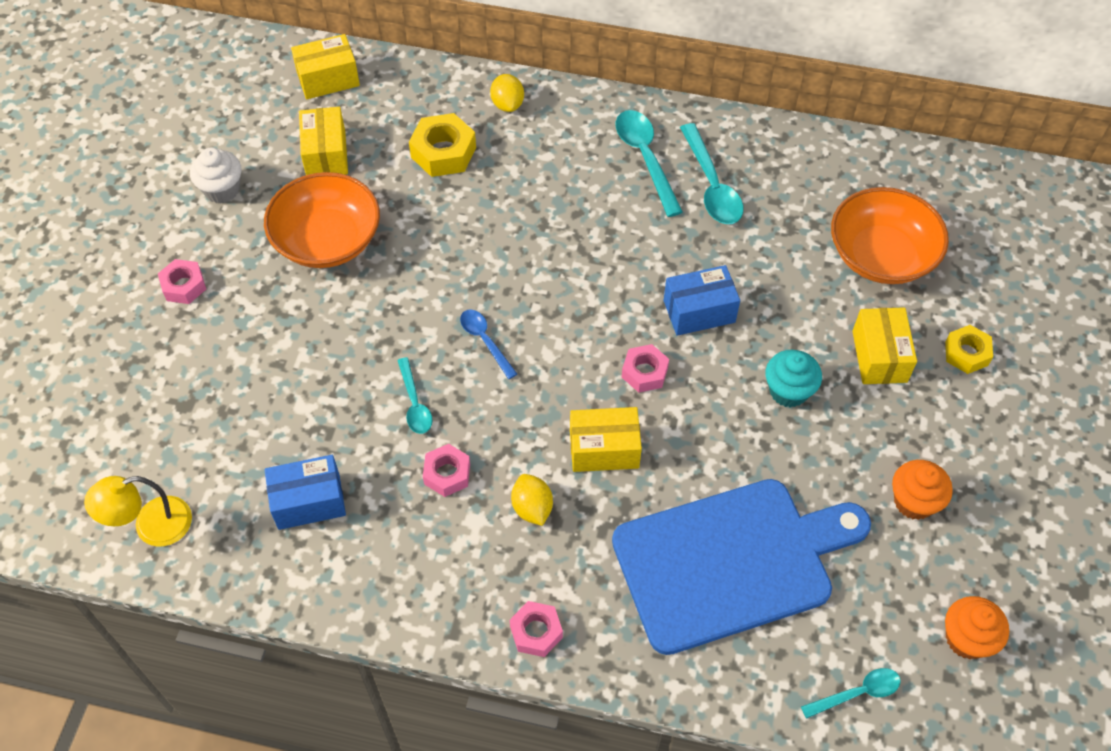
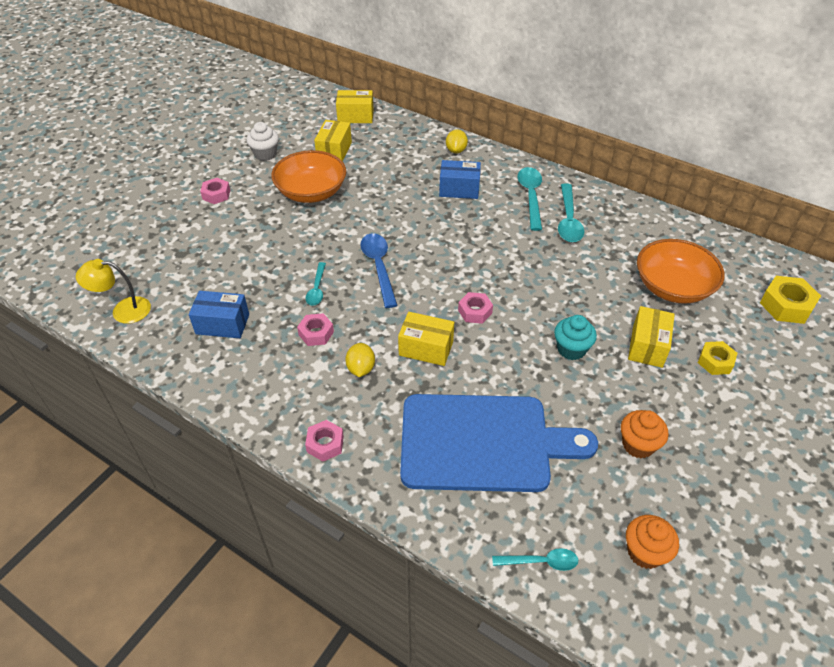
camera: 20 degrees right, 10 degrees down
yellow nut [409,113,476,177] -> yellow nut moved to [760,276,821,324]
blue spoon [460,310,517,379] -> blue spoon [360,233,397,308], size x1.65
blue box [664,265,740,336] -> blue box moved to [439,160,481,199]

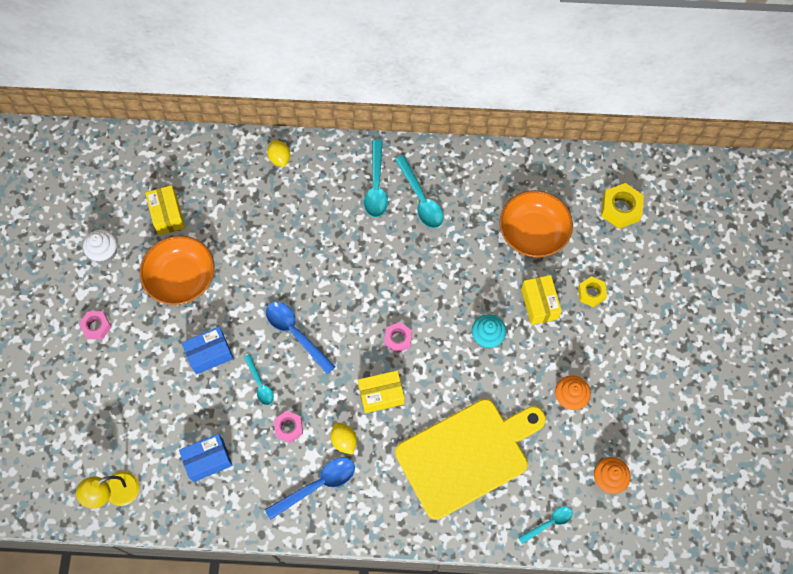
camera: 30 degrees left, 20 degrees up
pink nut [305,420,344,461] -> none
yellow box [336,90,374,123] -> none
blue cutting board [400,394,598,492] -> yellow cutting board [395,399,546,520]
blue box [439,160,481,199] -> blue box moved to [182,327,233,375]
turquoise spoon [517,167,542,231] -> turquoise spoon turned 150 degrees counterclockwise [364,140,388,217]
none -> blue spoon [265,458,355,520]

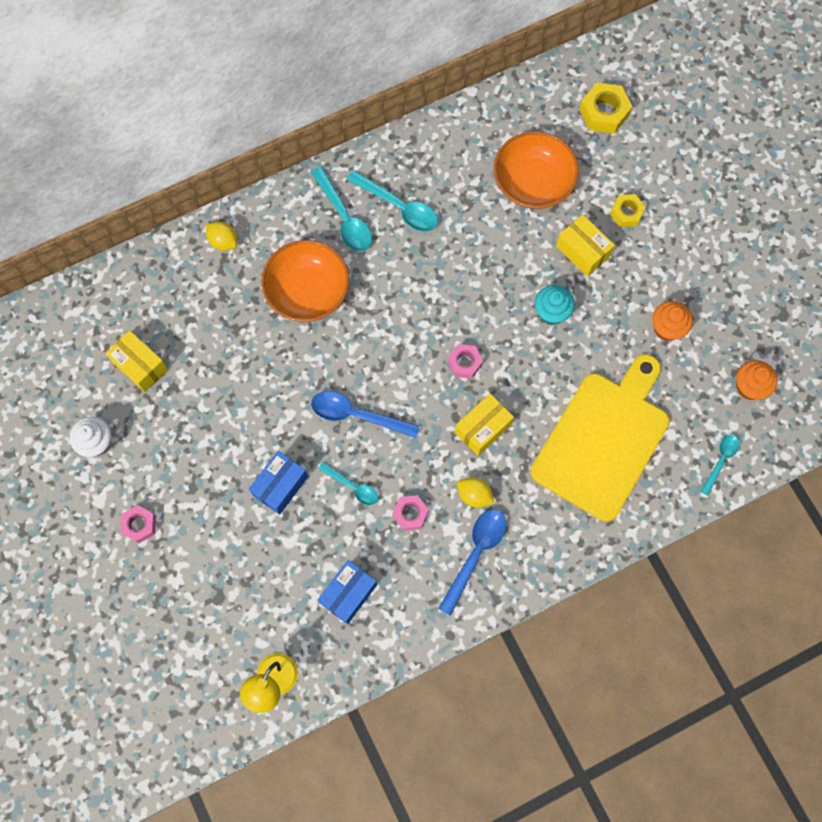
camera: 30 degrees left, 5 degrees up
orange bowl [140,236,215,305] -> orange bowl moved to [262,240,349,322]

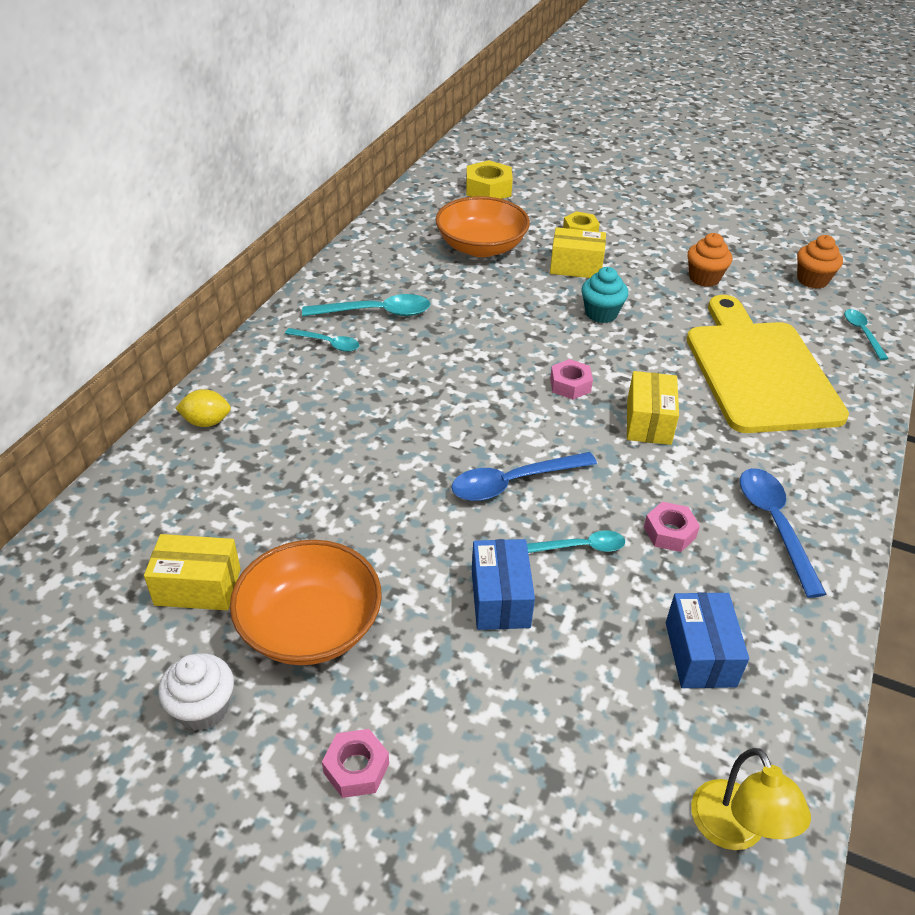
camera: 40 degrees left, 30 degrees down
orange bowl [262,240,349,322] -> orange bowl moved to [230,540,382,665]
turquoise spoon [311,166,372,252] -> turquoise spoon [285,328,359,352], size x0.61
yellow lemon [457,477,494,508] -> none

